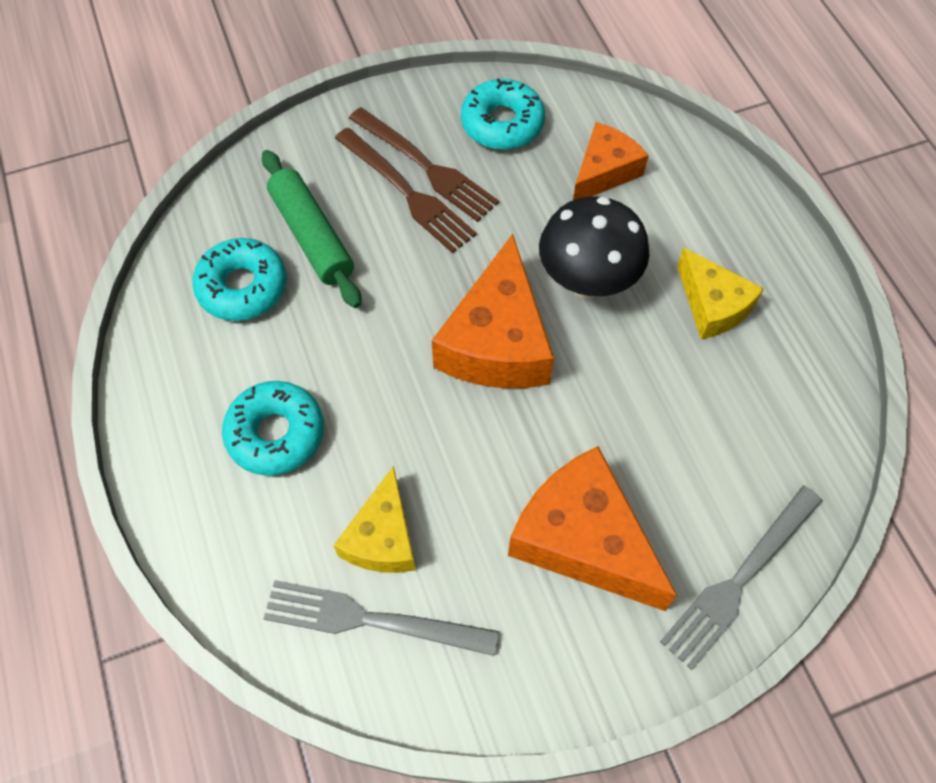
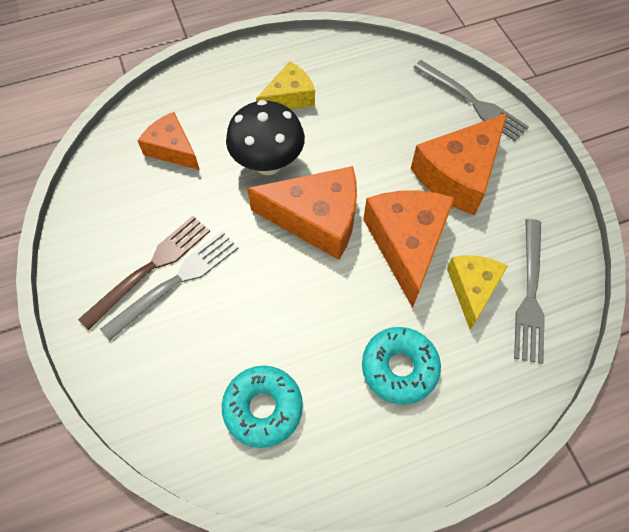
camera: 90 degrees left, 0 degrees up
green rolling pin [262,150,361,308] -> none
yellow cheese [333,466,416,573] -> yellow cheese turned 90 degrees counterclockwise [447,256,508,329]
brown fork [335,128,477,253] -> grey fork [100,231,238,341]
turquoise donut [461,78,545,150] -> none
none -> orange cheese [363,191,455,308]

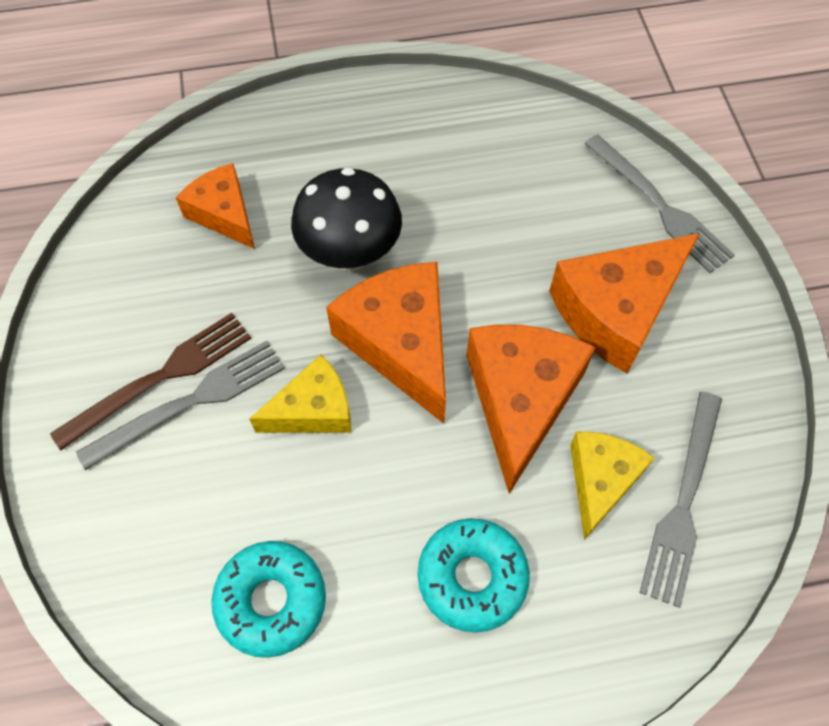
camera: 10 degrees right, 0 degrees up
orange cheese [247,166,357,260] -> orange cheese turned 135 degrees counterclockwise [326,262,446,424]
yellow cheese [256,61,315,109] -> yellow cheese moved to [250,355,351,433]

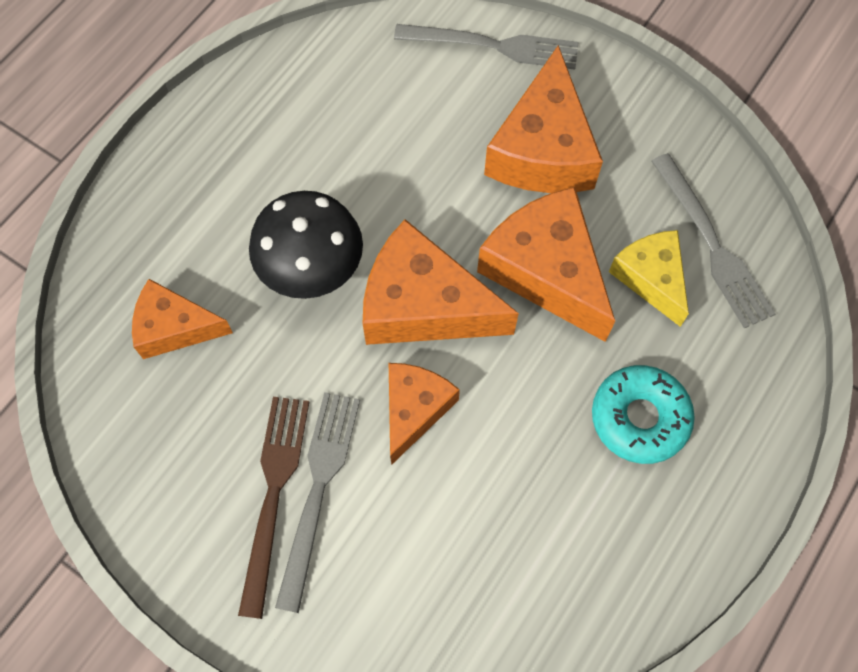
camera: 45 degrees left, 5 degrees up
turquoise donut [211,541,326,658] -> none
yellow cheese [250,355,351,433] -> orange cheese [389,363,460,465]

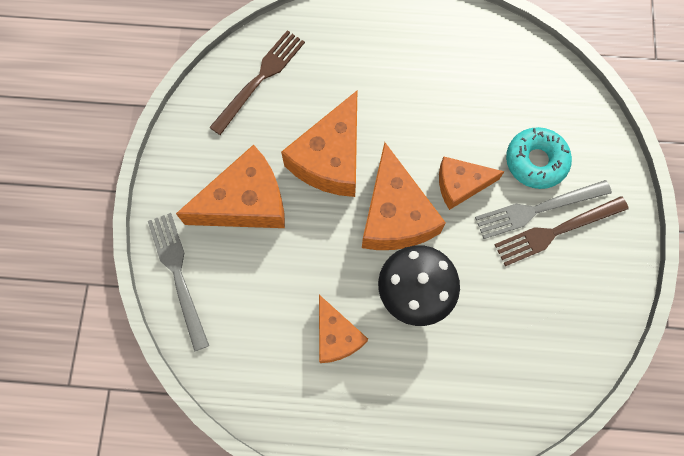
camera: 120 degrees left, 5 degrees up
orange cheese [132,279,233,359] -> orange cheese moved to [319,295,368,363]
turquoise donut [592,365,695,464] -> turquoise donut moved to [506,127,572,189]
yellow cheese [609,230,689,327] -> none
grey fork [651,153,776,328] -> brown fork [209,30,305,135]

